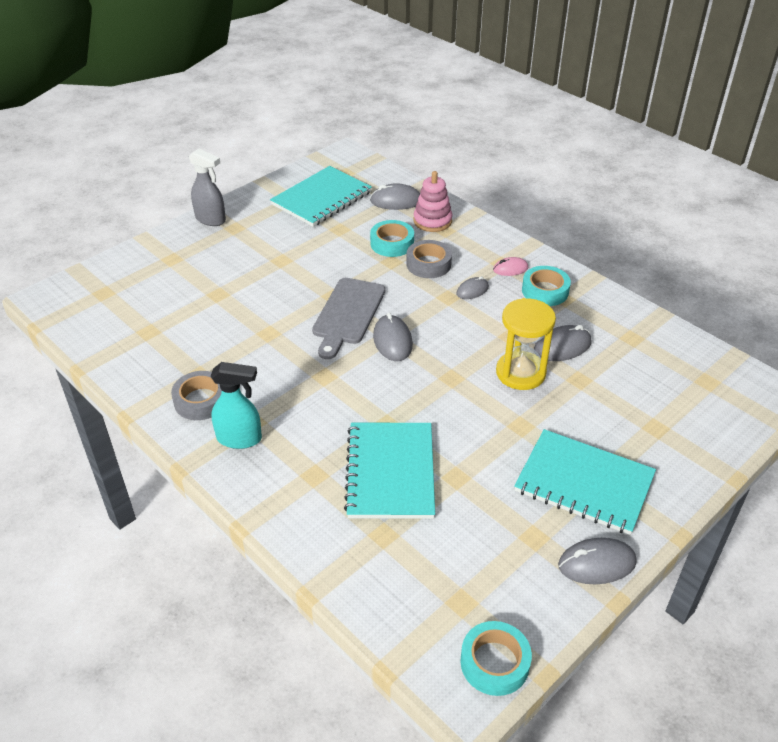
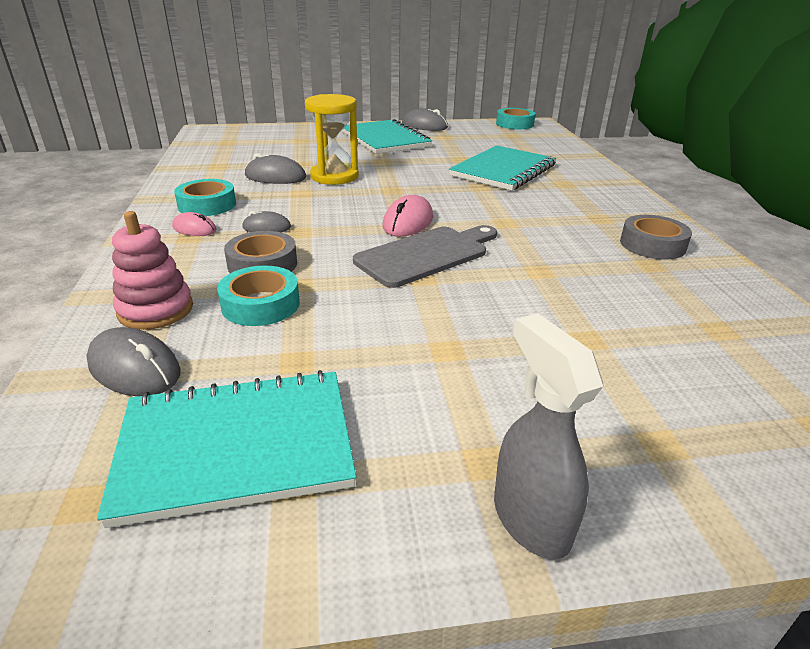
camera: 145 degrees left, 10 degrees down
turquoise spray bottle [211,362,262,449] -> none
grey mouse [373,313,413,361] -> pink mouse [383,195,433,237]

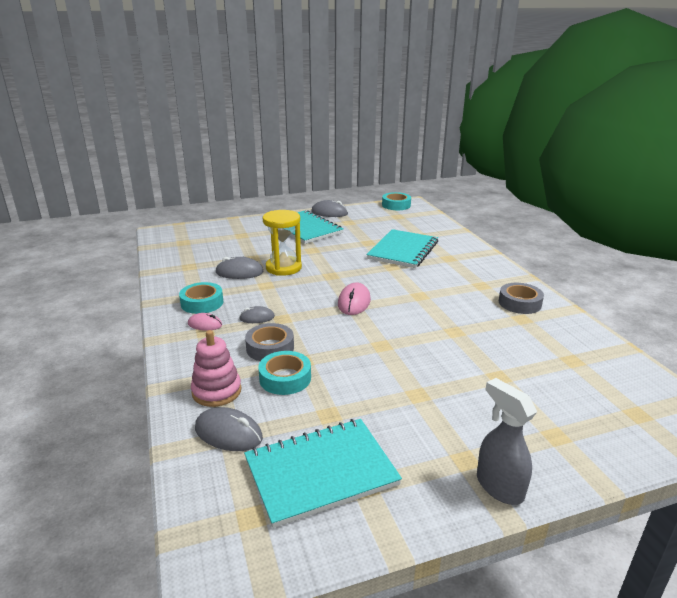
camera: 10 degrees left, 5 degrees down
grey cutting board [353,225,497,288] -> none

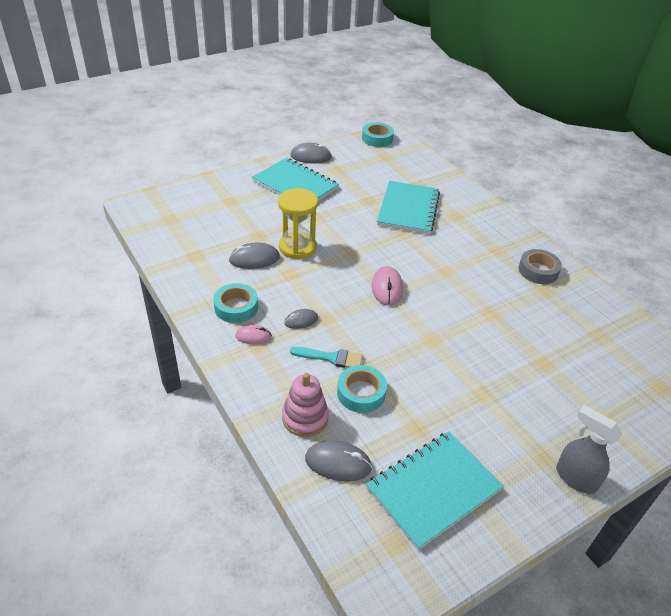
camera: 15 degrees left, 15 degrees up
grey tape [245,323,294,361] -> turquoise brush [290,347,363,368]

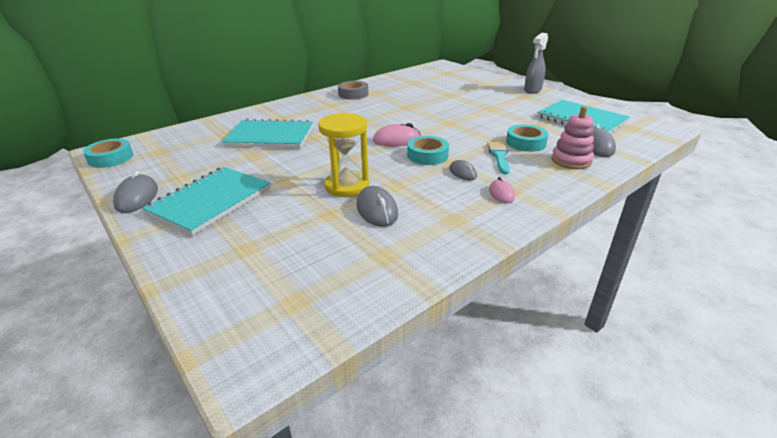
camera: 95 degrees left, 10 degrees down
turquoise tape [213,283,258,323] -> turquoise tape moved to [408,136,449,165]

